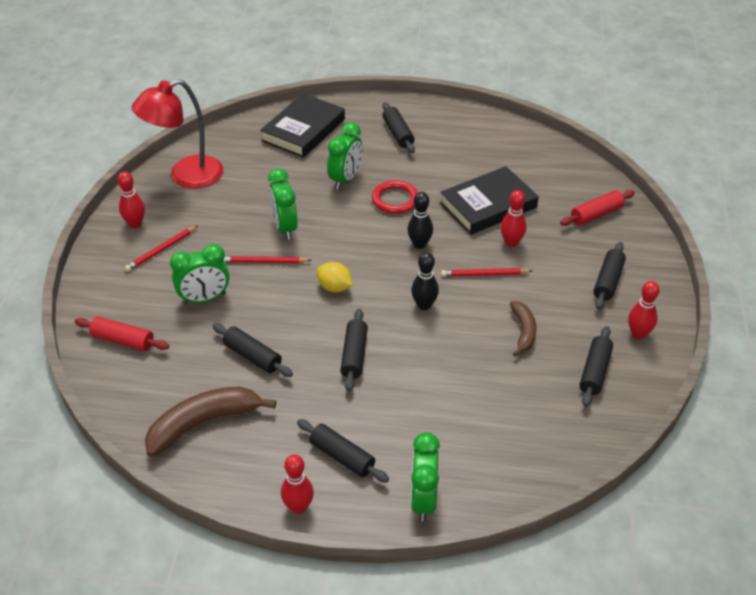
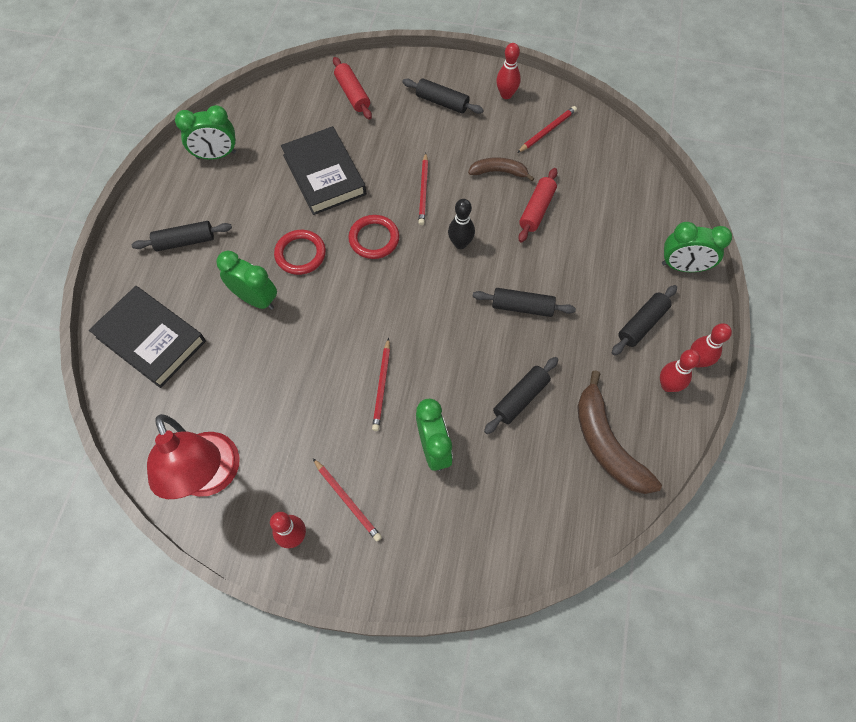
camera: 85 degrees left, 20 degrees up
red rolling pin [75,316,169,351] -> red rolling pin moved to [518,168,557,242]
green clock [268,168,298,240] -> green clock moved to [175,105,236,160]
yellow lemon [316,262,353,292] -> none
black bowling pin [407,192,433,249] -> red ring [348,215,400,259]
red bowling pin [501,190,526,247] -> red bowling pin moved to [660,349,700,392]
black rolling pin [580,326,613,407] -> red pencil [517,106,577,153]

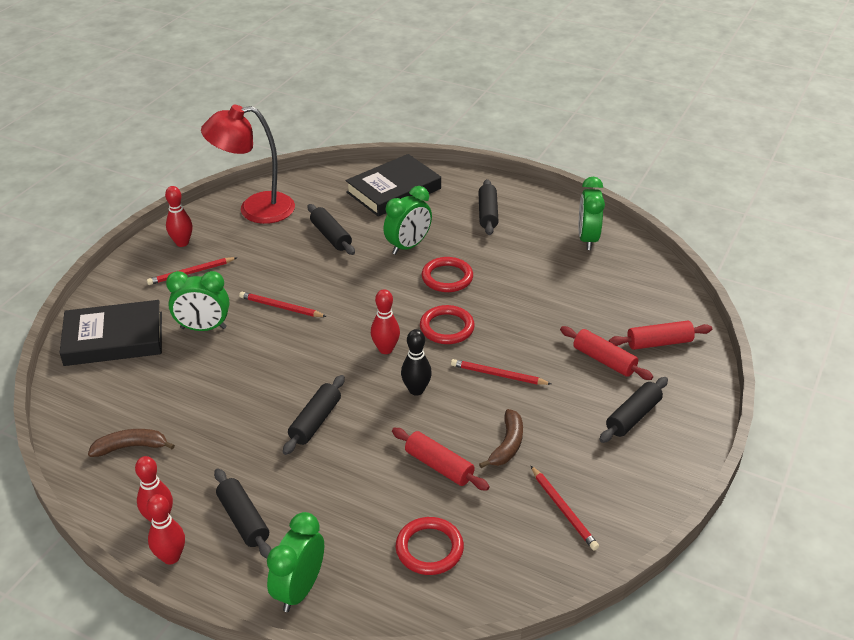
camera: 105 degrees right, 25 degrees down
black book [281,126,366,215] -> black book moved to [60,300,162,366]
black rolling pin [484,357,558,434] -> black rolling pin moved to [308,204,355,255]
red bowling pin [496,43,521,99] -> red bowling pin moved to [371,289,400,354]
brown banana [577,371,662,494] -> brown banana [88,429,175,457], size x0.58
none -> red ring [395,517,464,575]
none -> red rolling pin [560,326,653,380]

